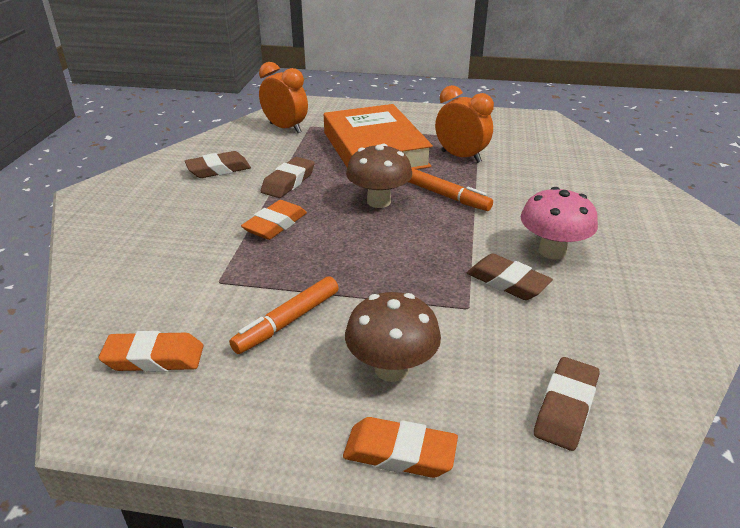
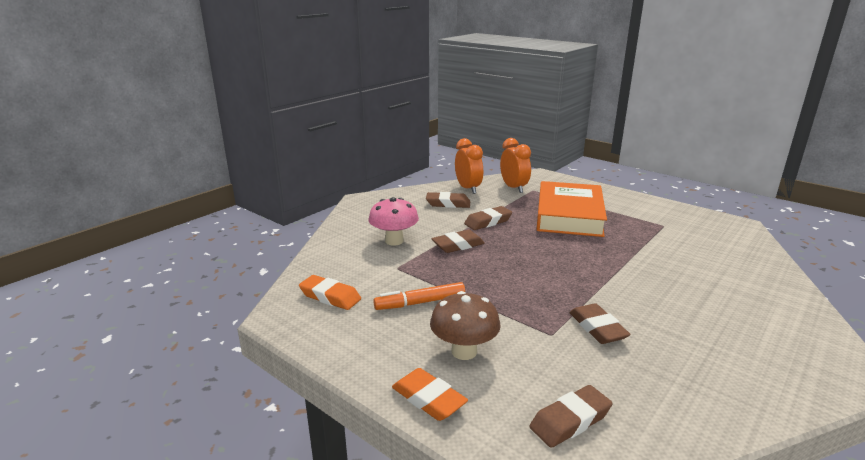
camera: 30 degrees right, 10 degrees down
orange eraser [241,200,307,240] -> brown eraser [432,230,485,253]
brown mushroom [346,144,412,208] -> none
orange marker [408,168,493,211] -> none
orange clock [435,85,494,163] -> orange clock moved to [455,138,483,194]
pink mushroom [521,187,598,260] -> pink mushroom moved to [368,197,419,245]

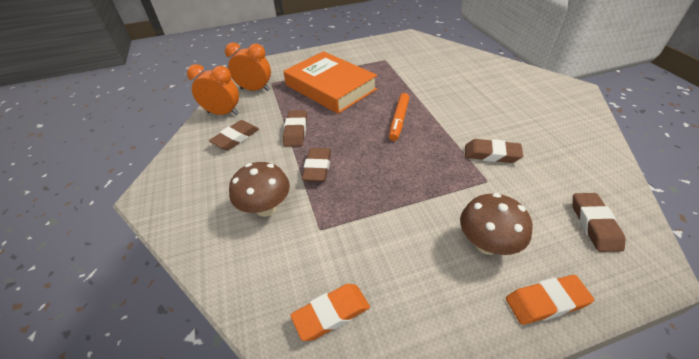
camera: 55 degrees left, 20 degrees up
pink mushroom [368,197,419,245] -> brown mushroom [229,162,290,217]
orange marker [373,282,465,310] -> orange marker moved to [389,93,409,141]

